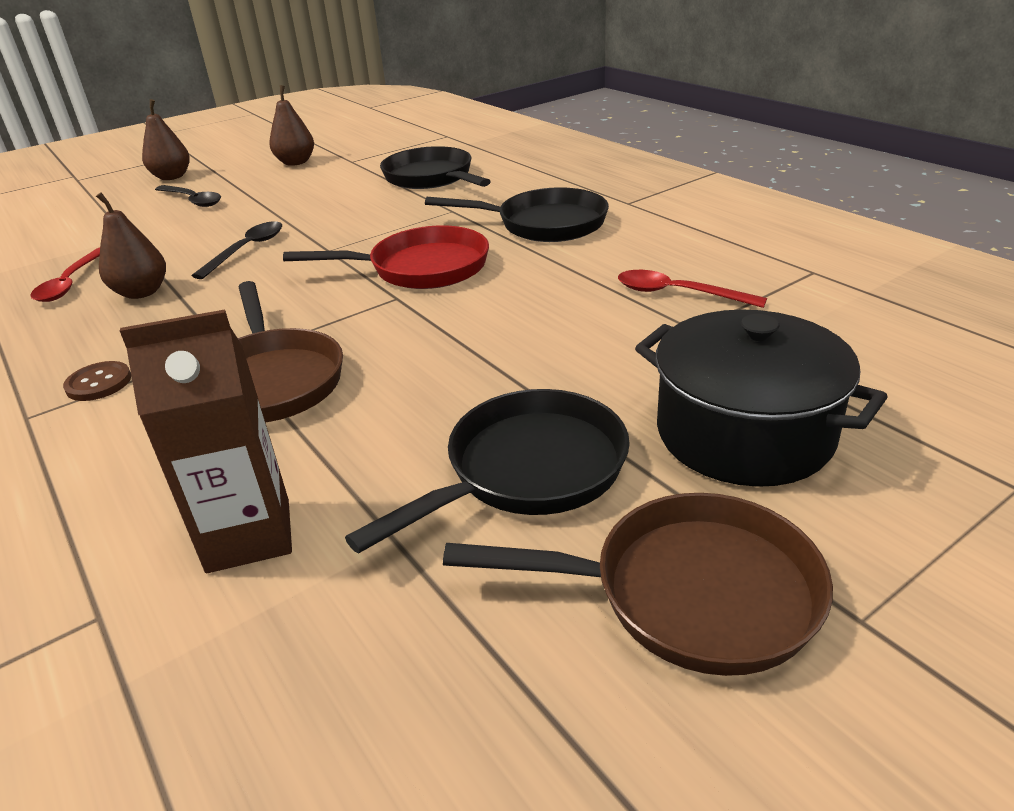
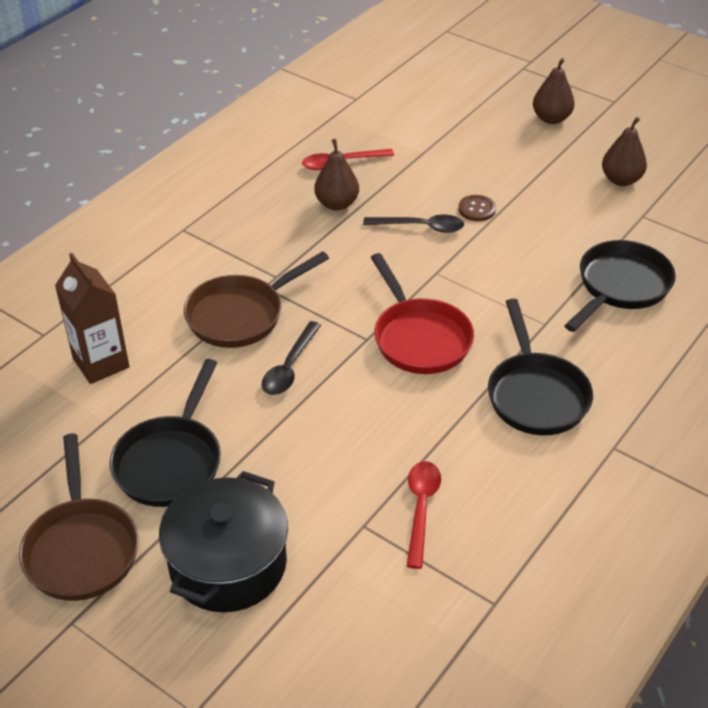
camera: 70 degrees right, 10 degrees up
brown button [63,361,131,401] -> brown button moved to [458,195,496,221]
black spoon [155,185,221,207] -> black spoon moved to [262,321,321,395]
black pan [345,389,630,553] -> black pan turned 75 degrees clockwise [110,359,221,507]

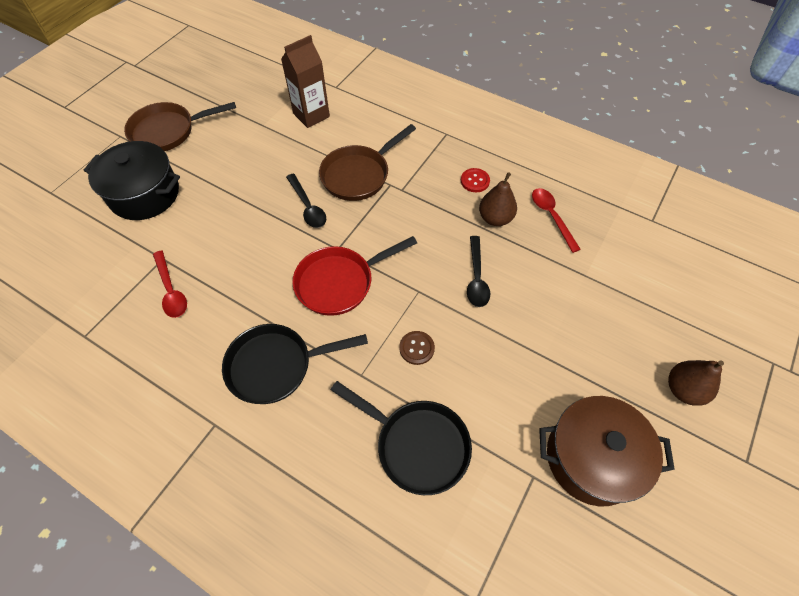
camera: 85 degrees right, 15 degrees up
black pan [110,359,221,507] -> none
brown pan [184,251,329,348] -> brown pan turned 90 degrees counterclockwise [319,124,416,201]
black spoon [262,321,321,395] -> black spoon turned 135 degrees counterclockwise [286,173,326,228]
red spoon [407,461,441,569] -> red spoon turned 60 degrees clockwise [153,250,187,318]
brown button [458,195,496,221] -> brown button moved to [399,331,435,365]
brown pear [602,117,647,186] -> brown pot [539,396,675,506]
none -> red button [461,168,490,192]

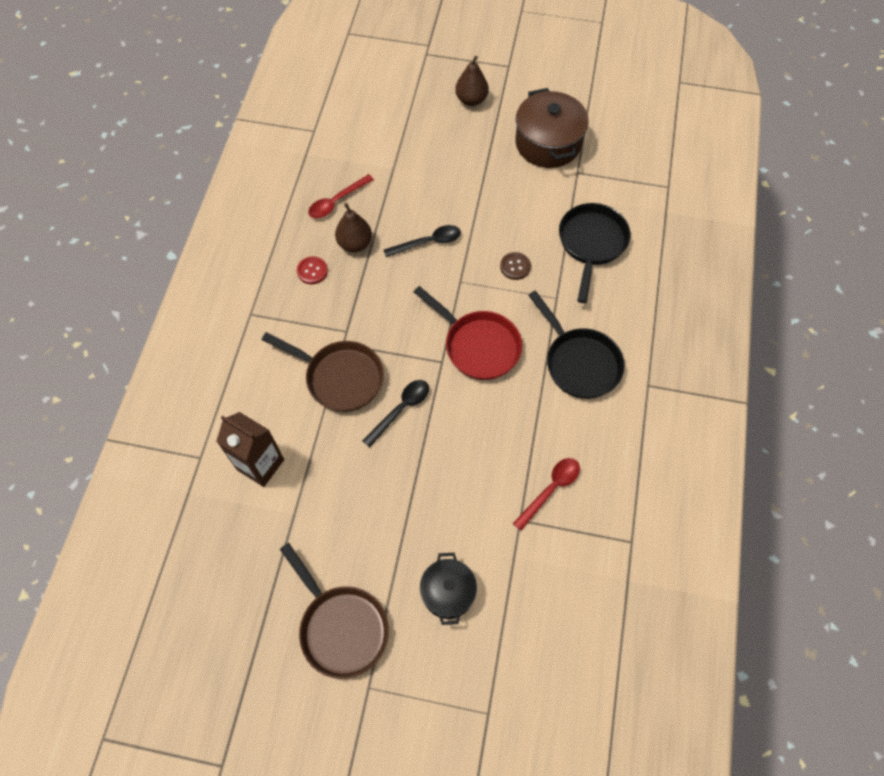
camera: 110 degrees left, 5 degrees up
black pot [84,141,180,220] -> black pot [420,553,477,625], size x0.61

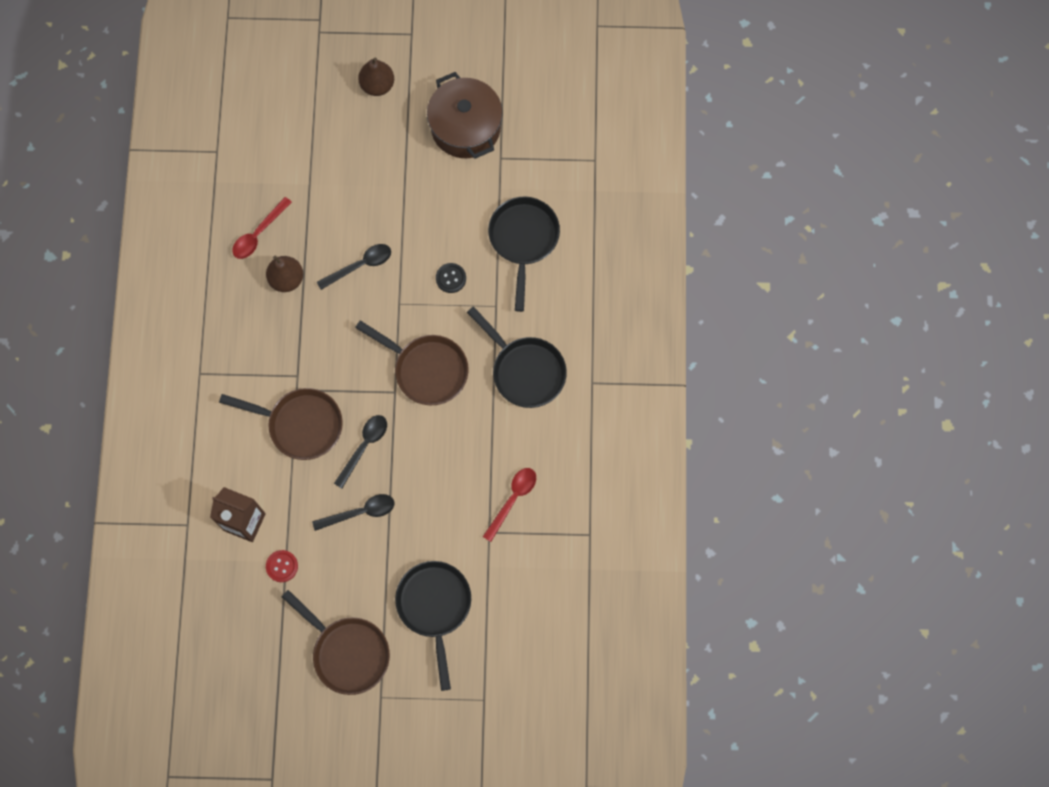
camera: 10 degrees left, 10 degrees up
red button [297,256,328,284] -> red button moved to [266,550,298,582]
red pan [414,286,522,380] -> brown pan [355,320,469,405]
black pot [420,553,477,625] -> black pan [395,561,471,691]
brown button [500,252,531,280] -> black button [436,263,466,293]
none -> black spoon [312,494,395,531]

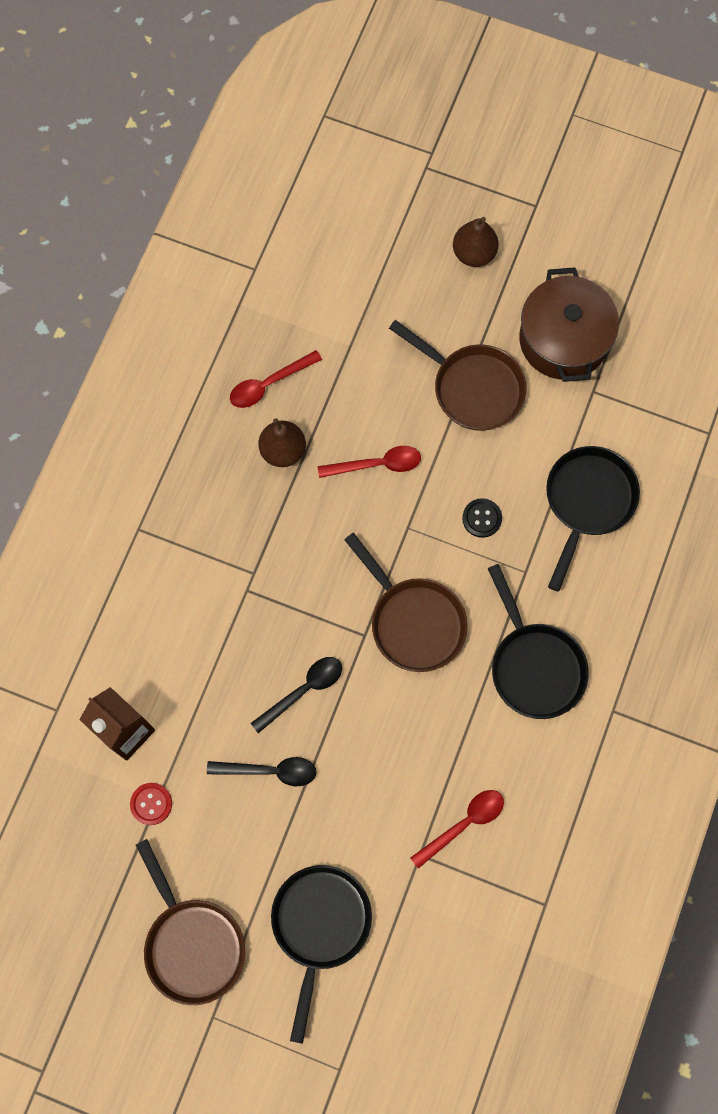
camera: 20 degrees right, 0 degrees up
brown pan [219,388,343,460] -> brown pan moved to [389,320,526,431]
black spoon [317,244,391,290] -> red spoon [318,446,421,478]

